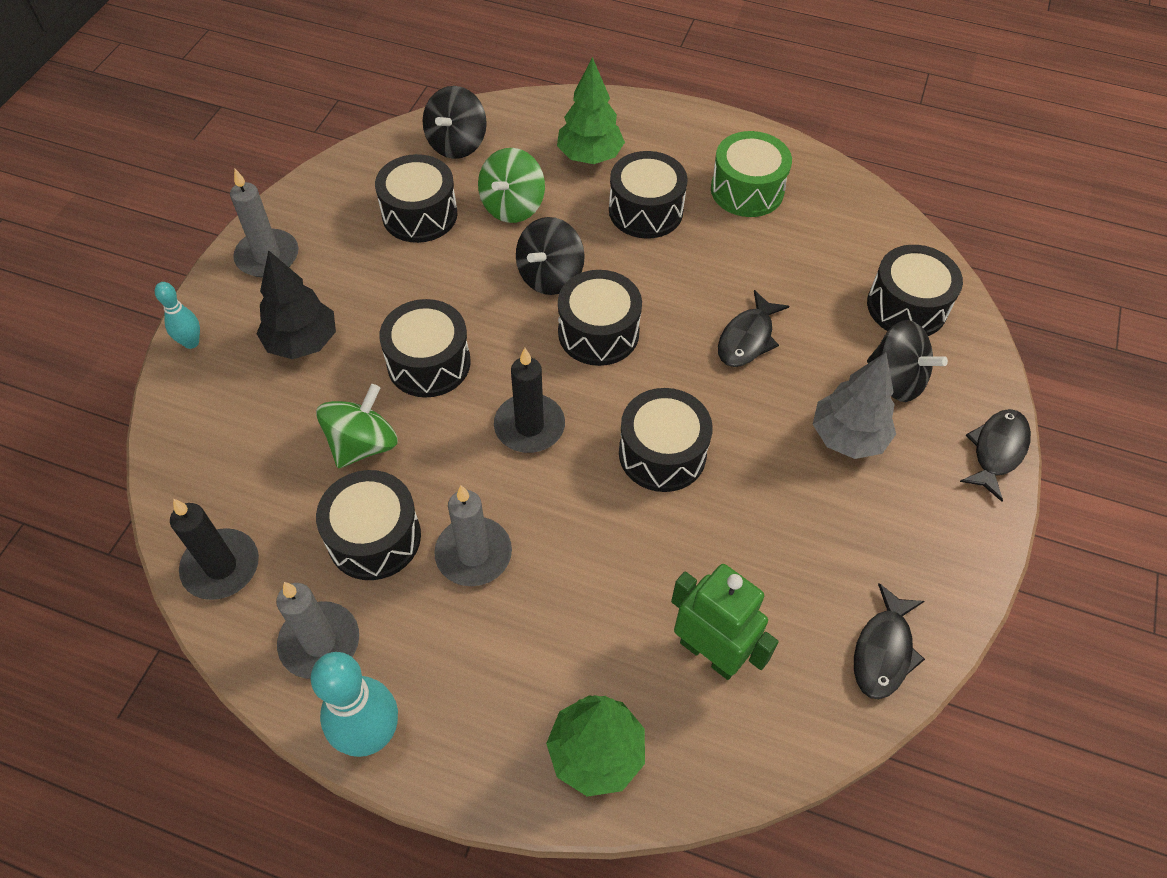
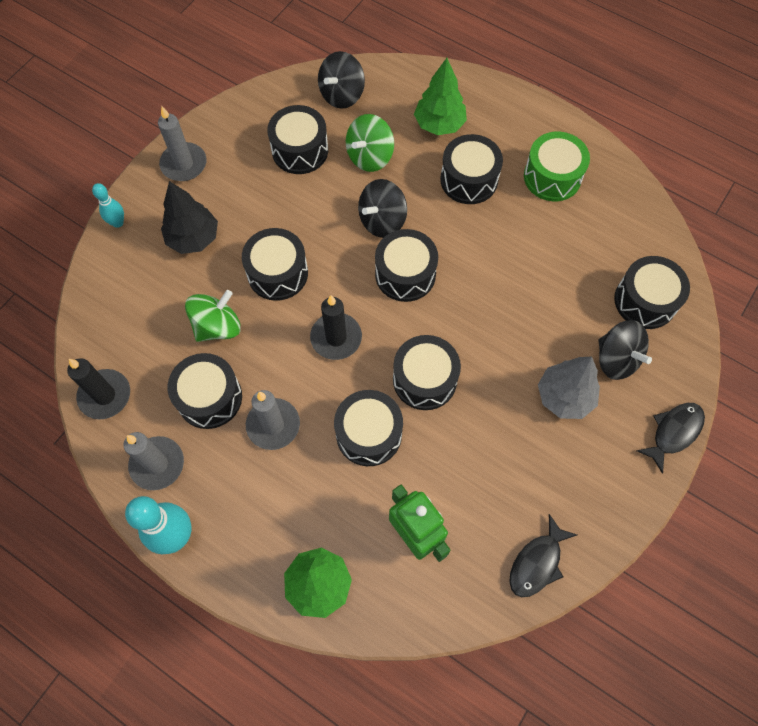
camera: 15 degrees right, 10 degrees up
black fish [718,290,789,367] -> none
none -> black drum [334,390,403,466]

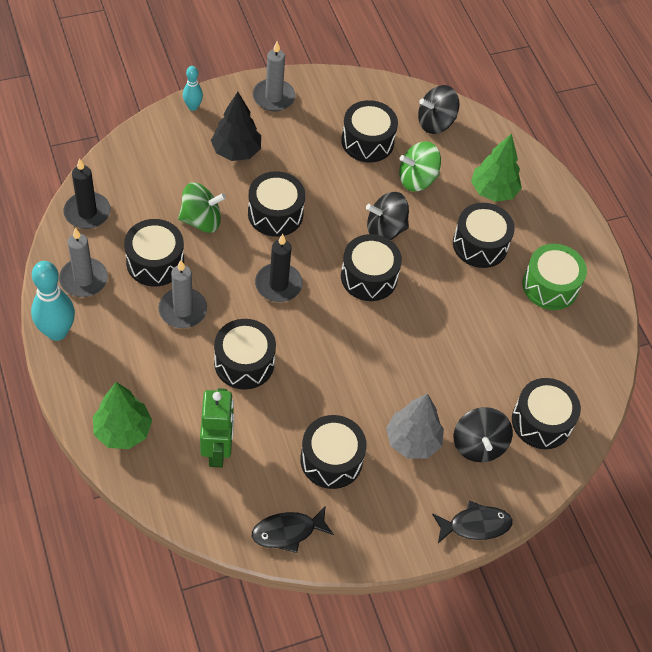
camera: 30 degrees right, 10 degrees down
black drum [393,335,461,410] -> black drum moved to [300,415,367,489]

